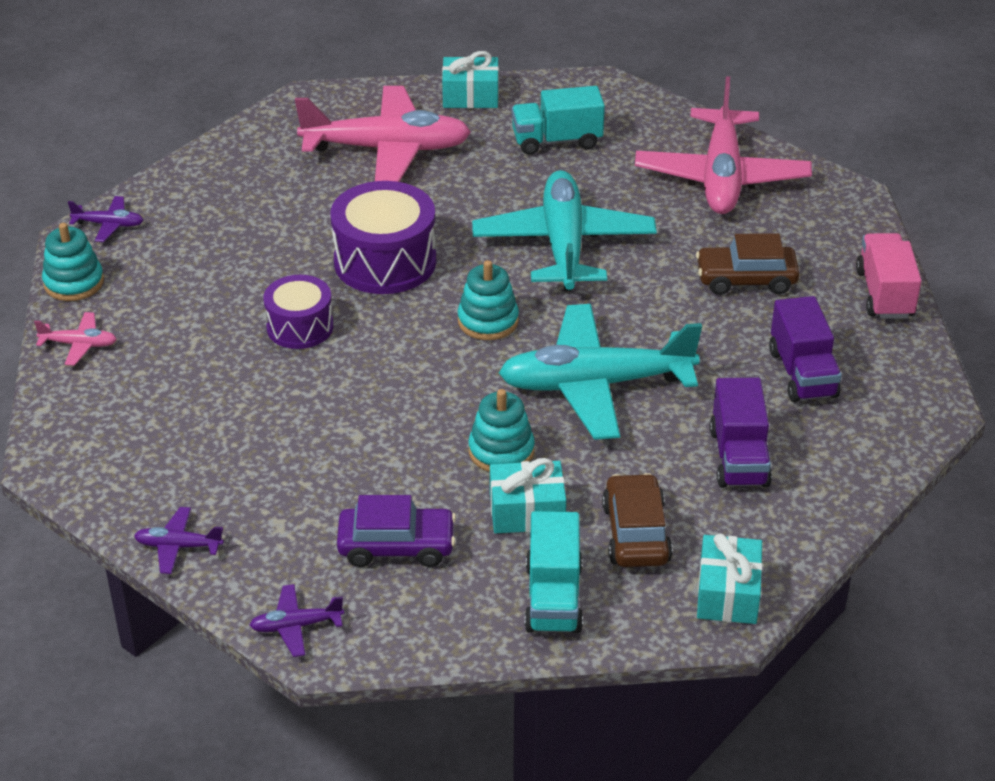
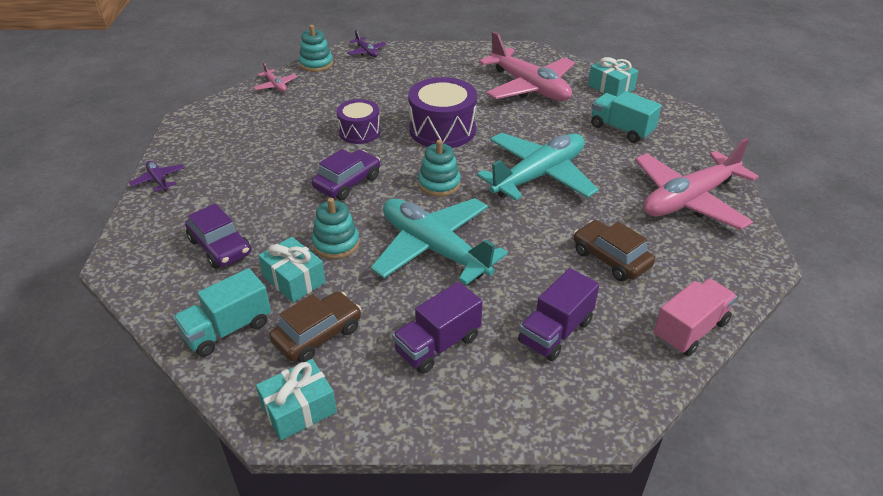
camera: 50 degrees right, 0 degrees up
purple plane [249,584,344,657] -> none
none -> purple car [312,149,380,200]

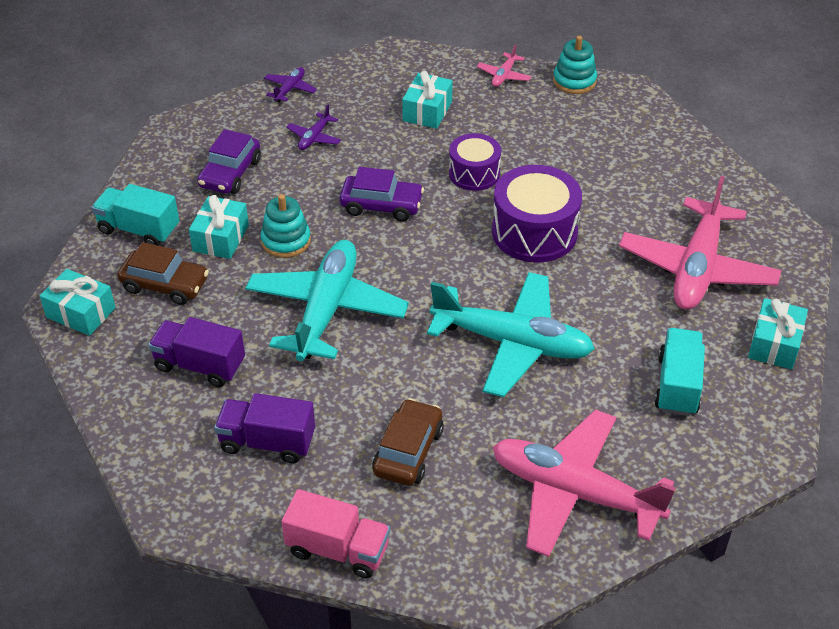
camera: 60 degrees right, 5 degrees up
purple plane [347,30,386,57] -> purple plane moved to [286,105,341,150]
turquoise stacking toy [418,140,461,197] -> none
none -> turquoise gift [402,71,453,129]

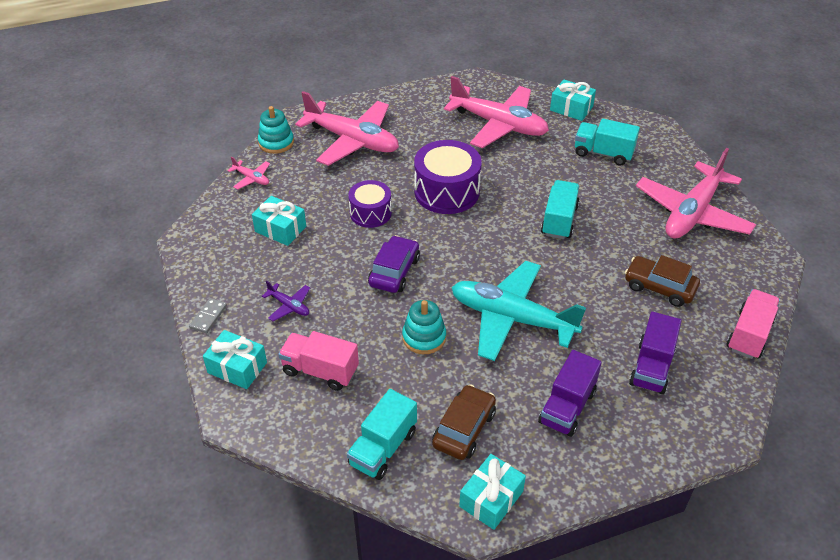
camera: 80 degrees left, 0 degrees up
turquoise gift [189,195,249,259] -> turquoise gift moved to [203,330,267,389]
purple car [197,129,261,194] -> pink truck [278,331,359,391]
purple plane [264,67,317,102] -> grey domino [189,298,227,334]
turquoise plane [427,272,595,397] -> turquoise truck [541,180,580,239]
none -> pink plane [295,91,399,166]

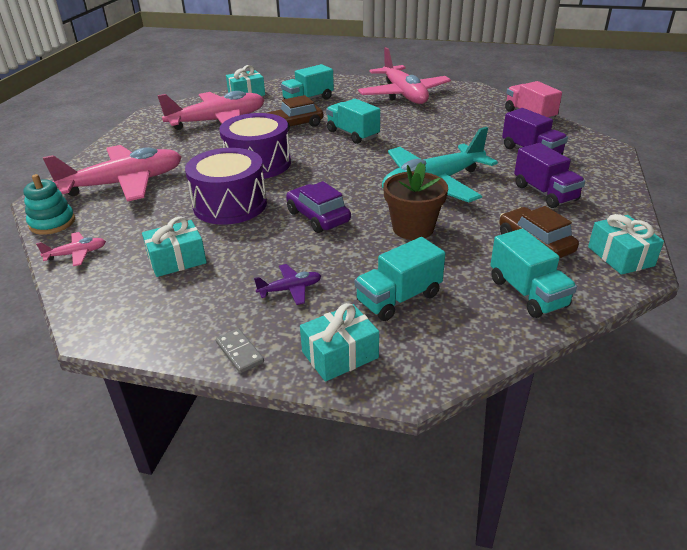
camera: 55 degrees left, 10 degrees down
pink truck [278,331,359,391] -> turquoise truck [355,237,445,321]
purple drum [348,180,392,228] -> purple drum [185,148,267,225], size x1.60
turquoise stacking toy [402,300,446,354] -> brown flower pot [383,162,448,240]
brown car [625,255,700,307] -> brown car moved to [267,95,323,131]

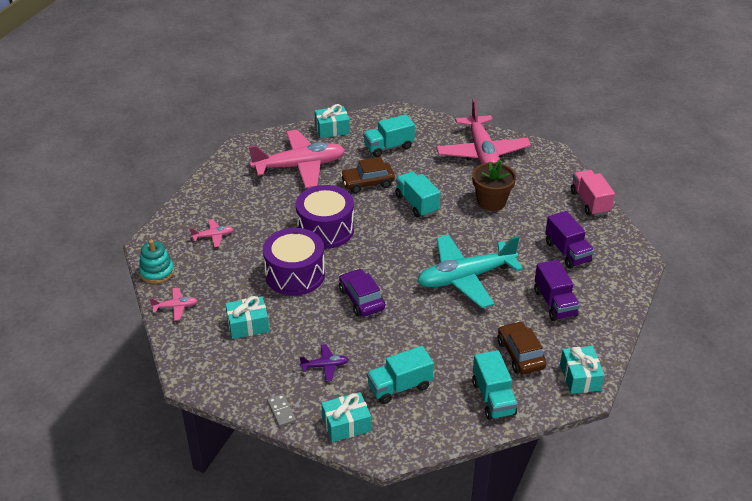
camera: 10 degrees right, 5 degrees up
pink plane [43,145,182,202] -> pink plane [190,219,233,247], size x0.41
brown flower pot [383,162,448,240] -> brown flower pot moved to [472,160,516,211]

